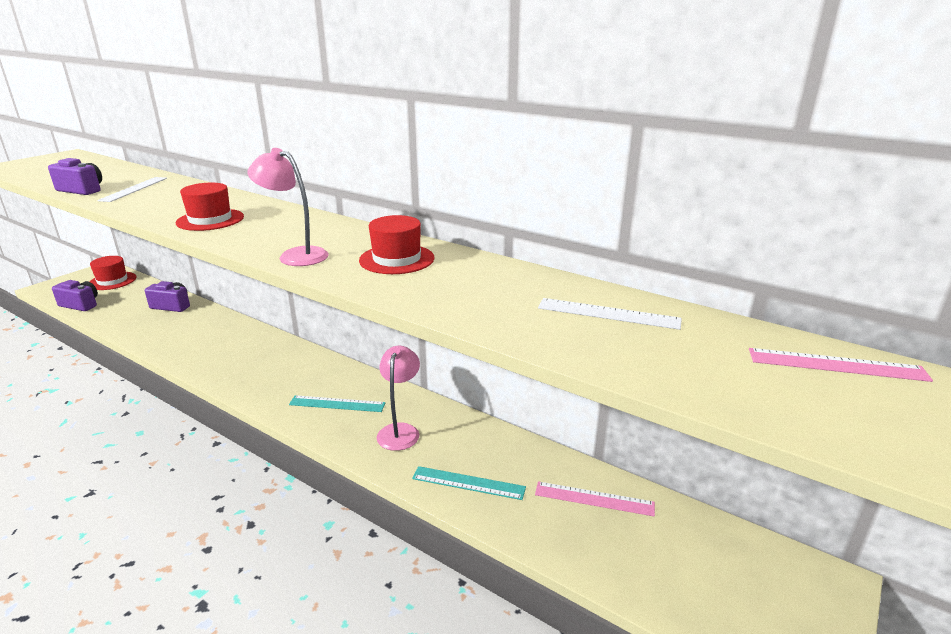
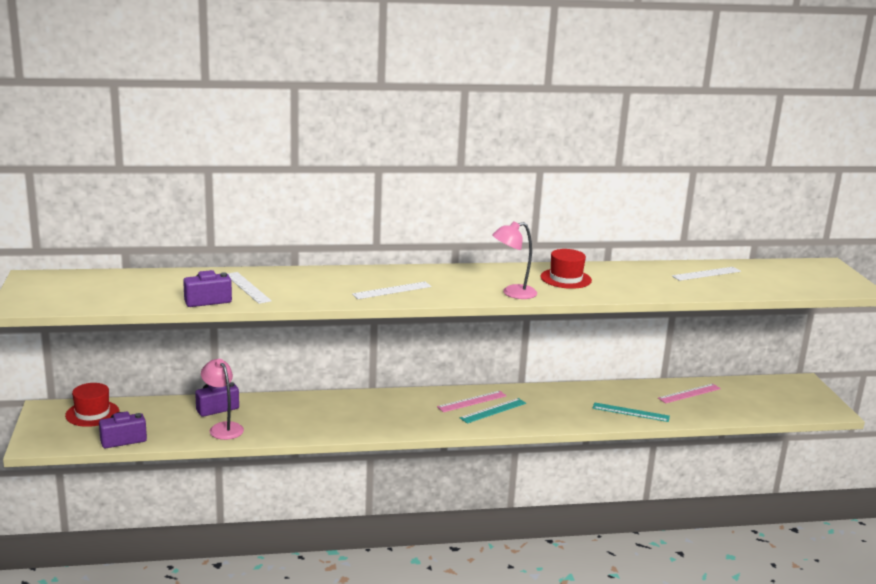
camera: 45 degrees left, 5 degrees down
red hat [176,183,244,231] -> white ruler [352,282,432,299]
pink lamp [377,346,420,451] -> pink lamp moved to [201,359,244,440]
turquoise ruler [412,466,526,500] -> turquoise ruler turned 45 degrees clockwise [593,402,670,422]
pink ruler [749,348,933,382] -> pink ruler moved to [437,391,506,412]

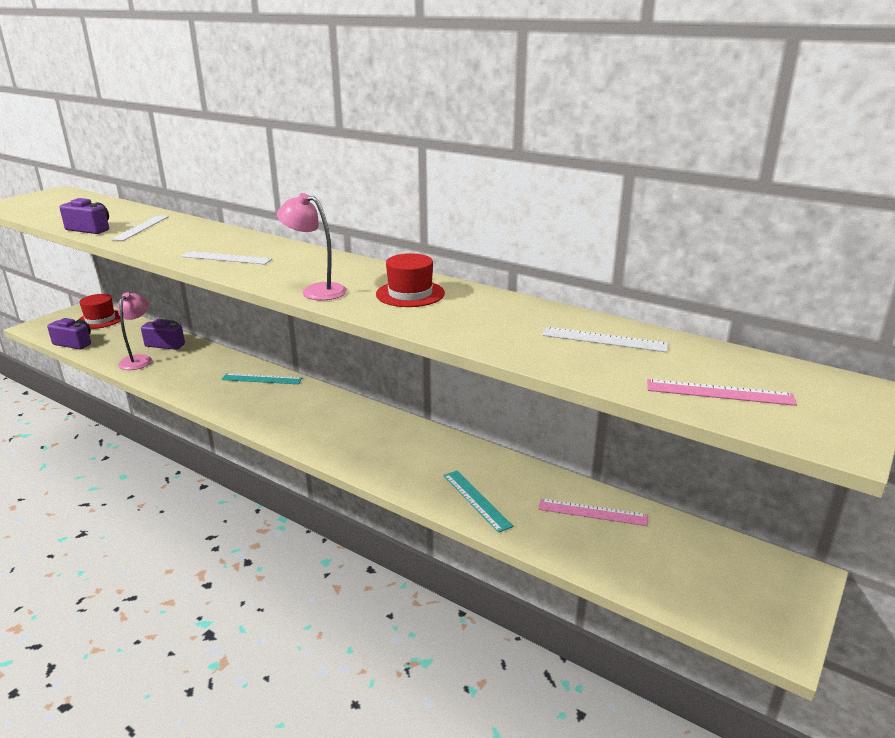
camera: 45 degrees right, 5 degrees up
pink ruler [437,391,506,412] -> pink ruler moved to [647,379,797,406]
turquoise ruler [460,398,526,424] -> turquoise ruler moved to [221,373,302,384]

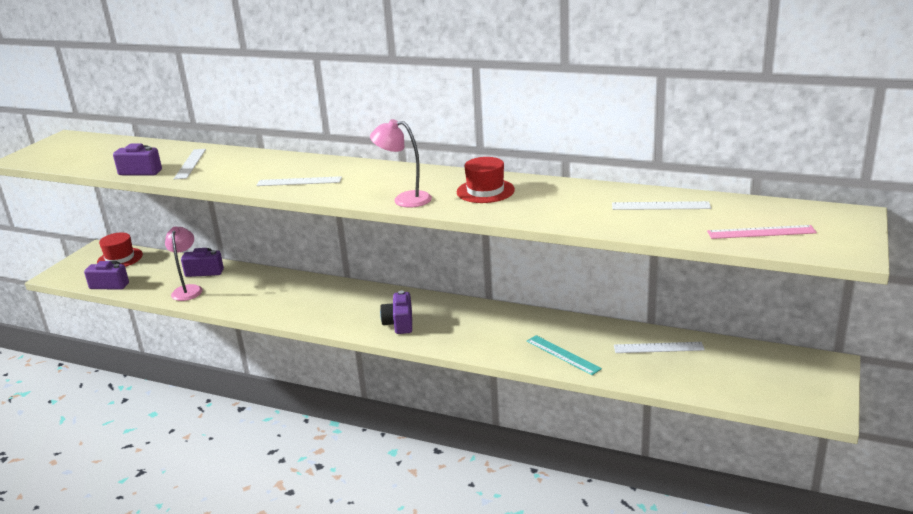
camera: 10 degrees left, 0 degrees up
turquoise ruler [221,373,302,384] -> none
pink ruler [538,498,648,526] -> white ruler [614,342,705,353]
none -> purple camera [380,291,412,334]

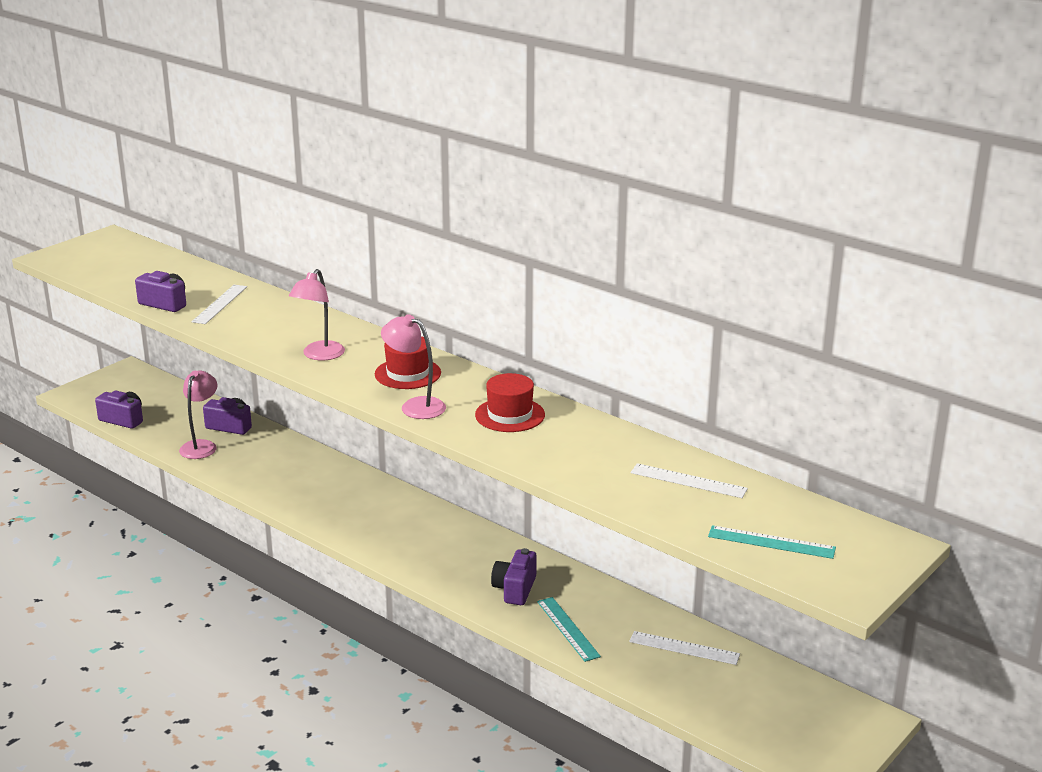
camera: 15 degrees right, 0 degrees up
red hat [97,232,143,267] -> red hat moved to [375,336,441,389]
white ruler [256,176,342,186] -> pink lamp [289,269,345,360]
purple camera [380,291,412,334] -> purple camera moved to [491,548,537,605]
pink ruler [707,225,817,239] -> turquoise ruler [708,525,836,559]

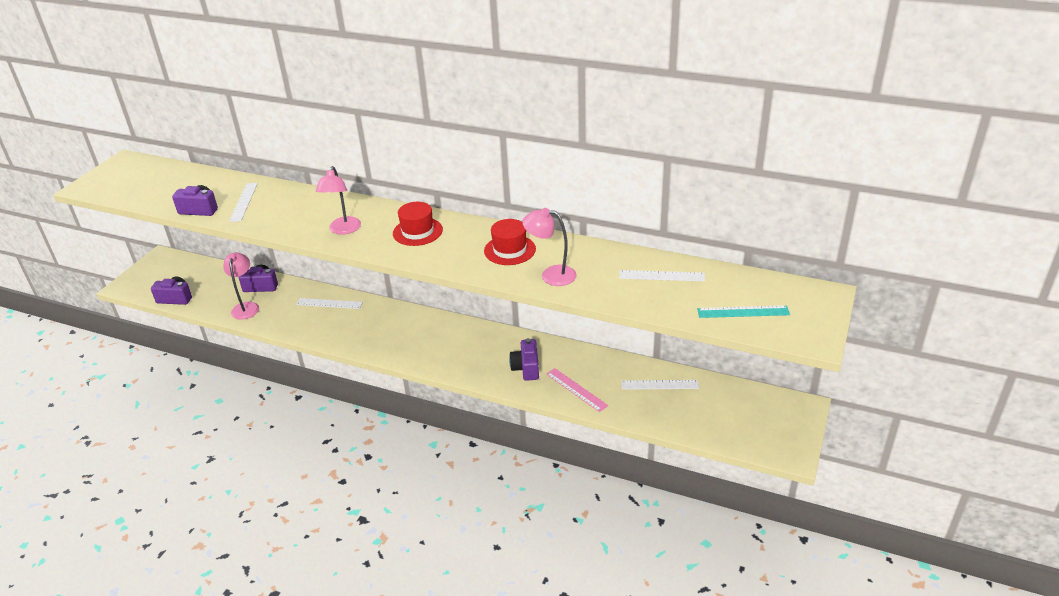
camera: 15 degrees left, 10 degrees up
pink lamp [381,314,446,419] -> pink lamp moved to [522,208,577,286]
turquoise ruler [537,597,601,662] -> pink ruler [546,368,608,412]
none -> white ruler [296,298,363,309]

